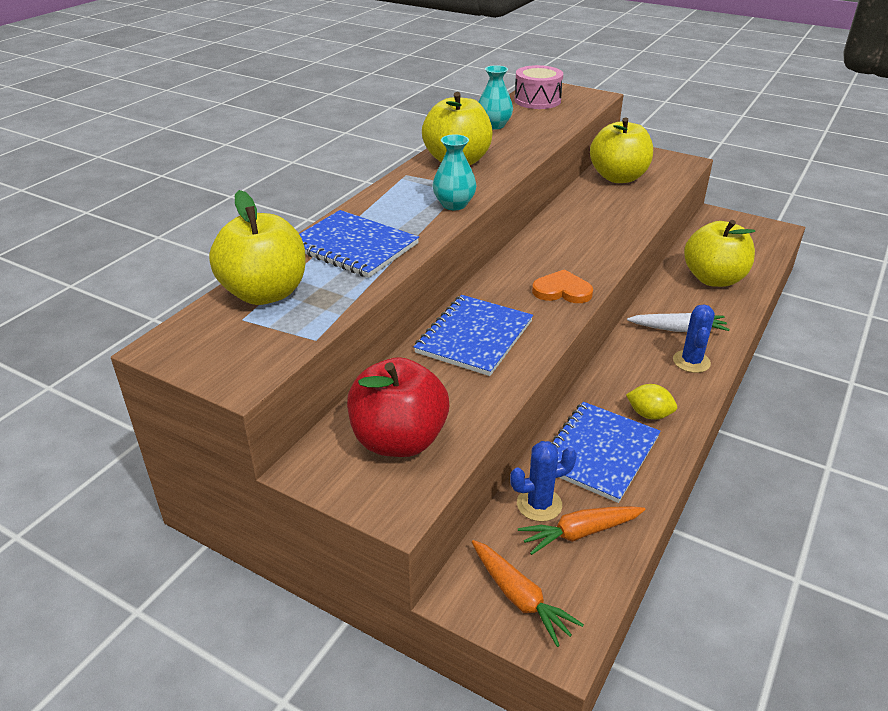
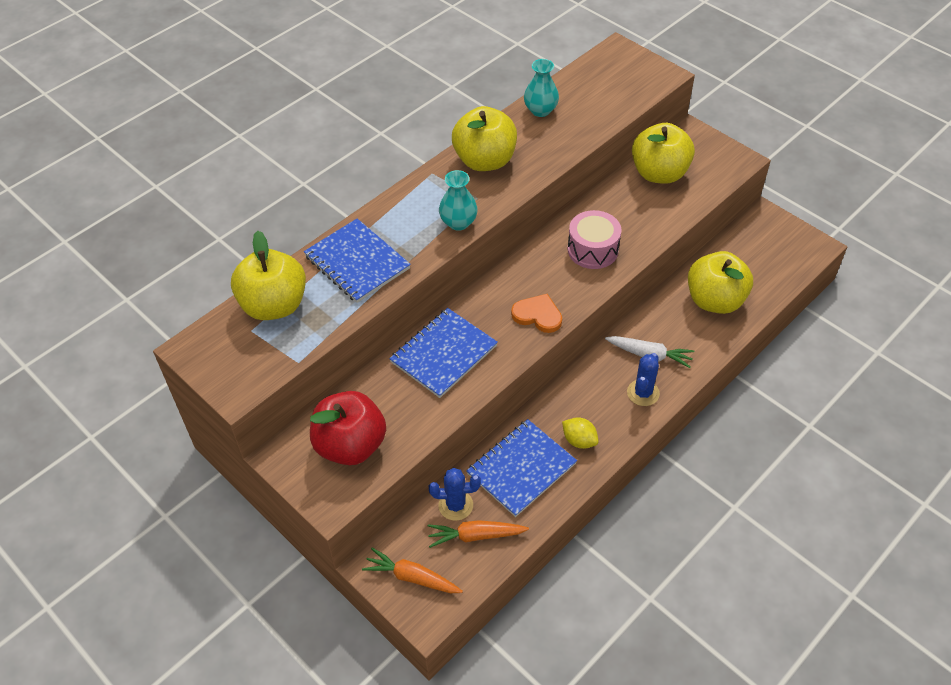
camera: 15 degrees right, 15 degrees up
orange carrot [472,540,584,647] -> orange carrot turned 135 degrees clockwise [362,548,463,593]
pink drum [514,65,563,109] -> pink drum moved to [567,210,622,269]

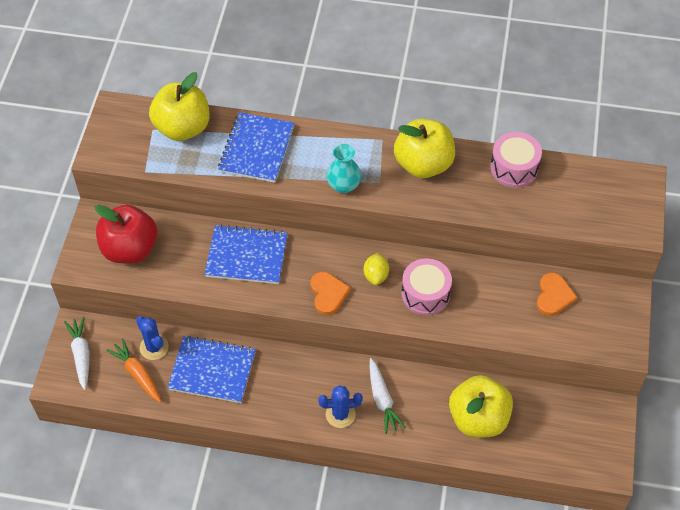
camera: 55 degrees right, 5 degrees up
orange carrot [362,548,463,593] -> white carrot [64,317,89,390]
turquoise vase [524,59,559,117] -> pink drum [490,132,542,188]
yellow lemon [562,417,599,449] -> yellow lemon moved to [363,253,389,285]
yellow apple [632,123,695,184] -> orange heart [537,273,578,316]

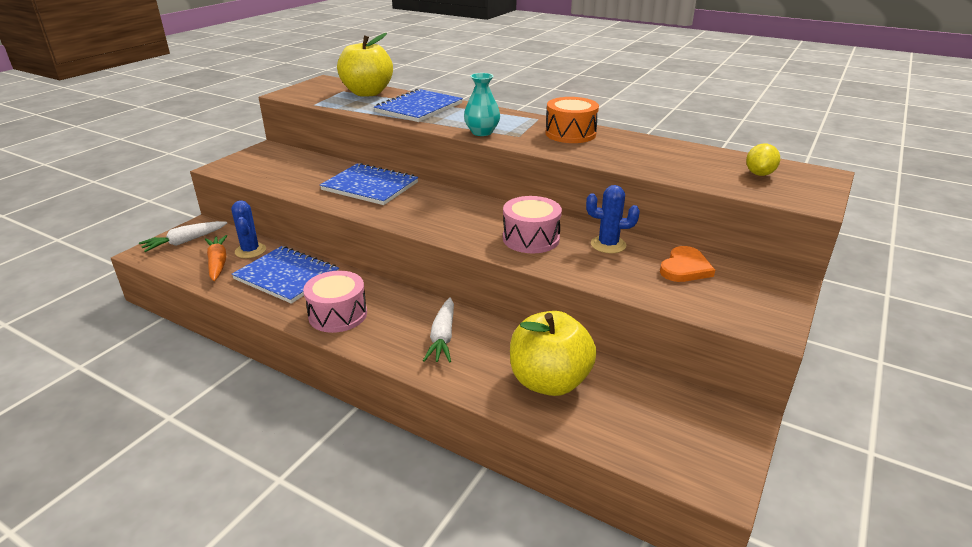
camera: 20 degrees right, 25 degrees down
white carrot [64,317,89,390] -> white carrot turned 135 degrees counterclockwise [139,221,227,252]
red apple [95,205,157,264] -> none
orange heart [311,272,351,315] -> none
blue cactus [318,385,363,428] -> blue cactus moved to [586,185,640,253]
yellow lemon [363,253,389,285] -> yellow lemon moved to [746,144,780,176]
yellow apple [394,119,455,178] -> orange drum [546,97,599,143]
pink drum [490,132,542,188] -> pink drum moved to [303,271,367,333]

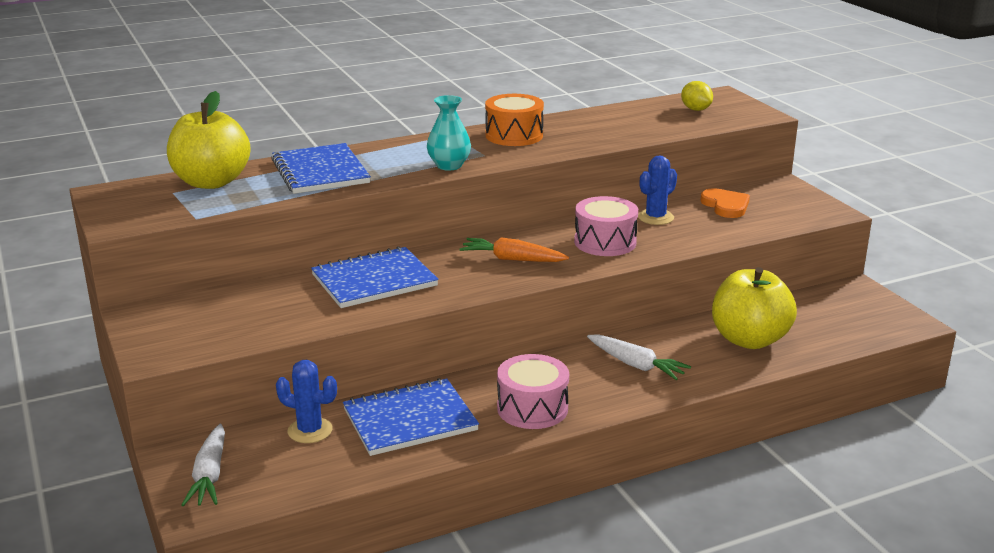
camera: 55 degrees left, 5 degrees down
orange carrot [205,235,227,281] -> orange carrot moved to [459,237,569,262]

